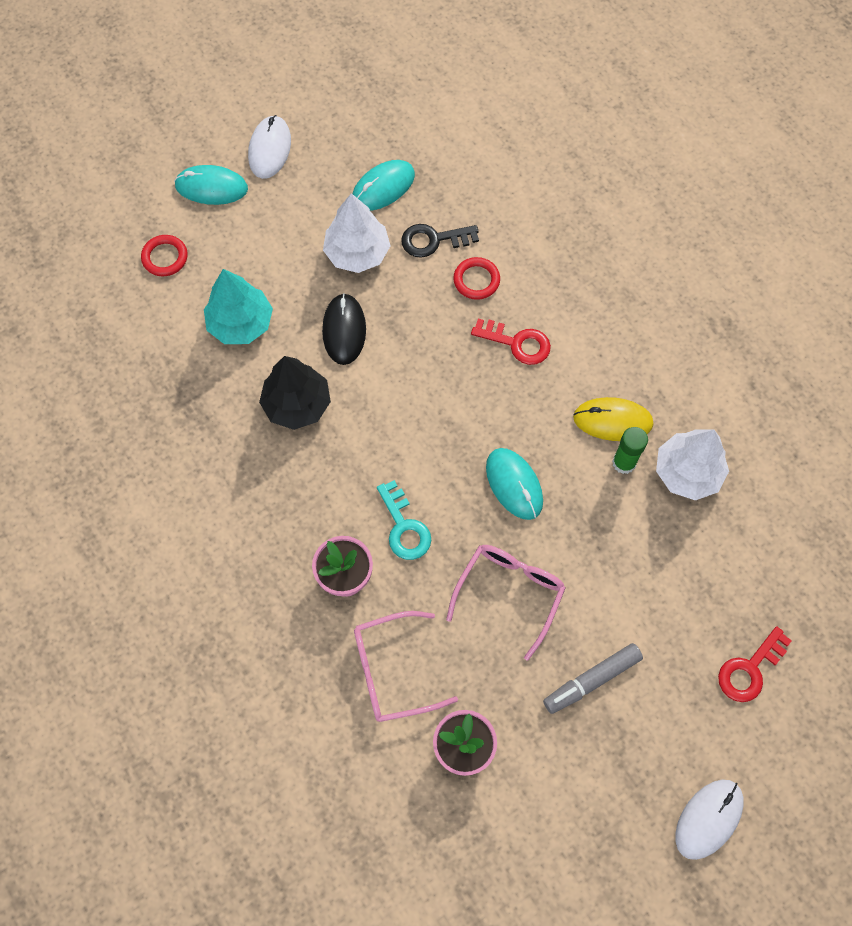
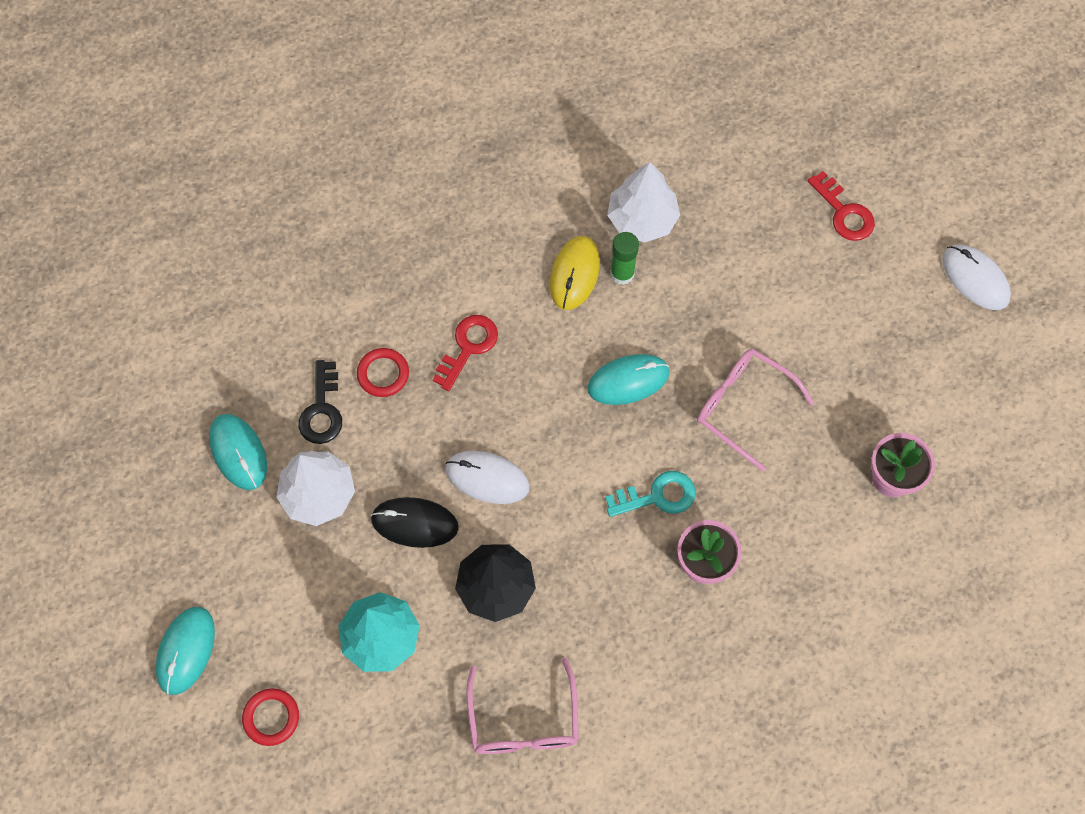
camera: 80 degrees left, 0 degrees up
white mouse [248,115,291,179] -> white mouse moved to [446,451,530,504]
pink glasses [354,611,458,722] -> pink glasses moved to [466,658,579,754]
grey marker [543,643,643,714] -> none

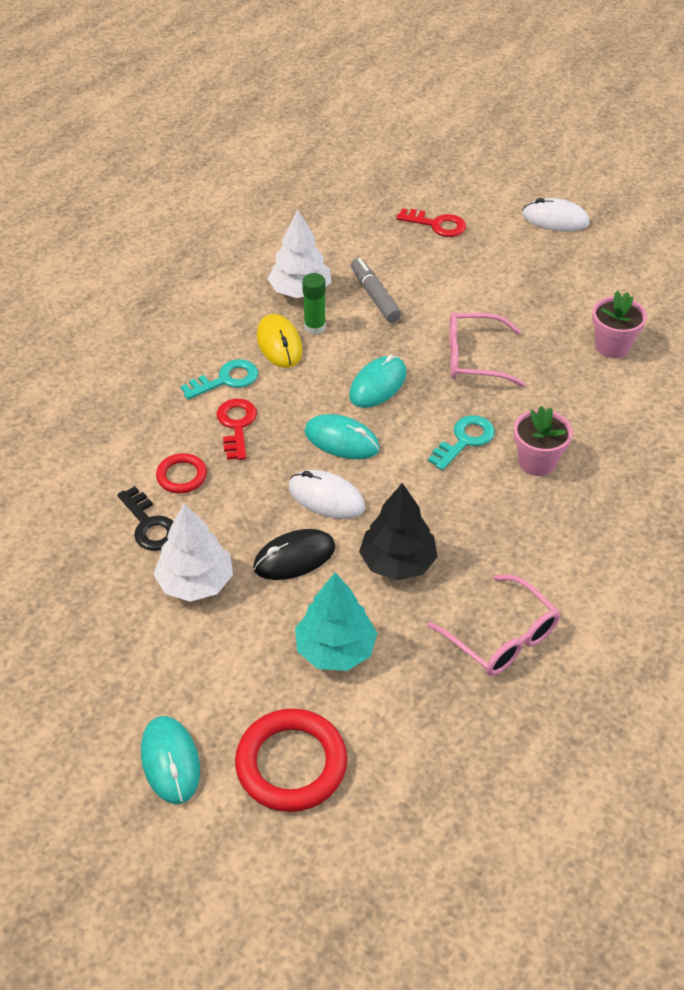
camera: 35 degrees left, 20 degrees down
turquoise mouse [209,414,267,490] -> turquoise mouse moved to [304,414,380,459]
red ring [242,688,299,746] -> red ring [235,708,347,812], size x1.83
white mouse [446,451,530,504] -> white mouse turned 45 degrees clockwise [289,470,365,519]
none -> turquoise key [181,359,258,400]
none -> grey marker [351,258,401,323]

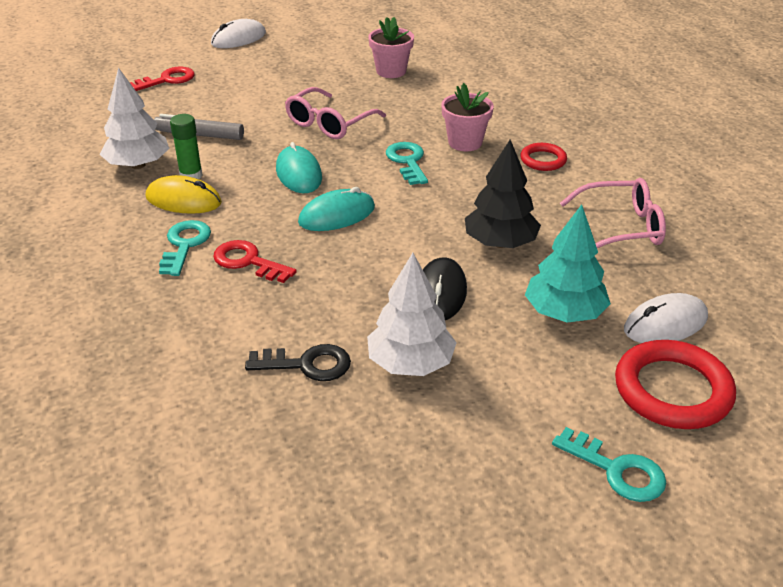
camera: 55 degrees left, 10 degrees down
turquoise mouse [141,716,200,804] -> turquoise key [552,427,666,502]
red ring [156,453,207,493] -> red ring moved to [520,143,567,171]
white mouse [289,470,365,519] -> white mouse moved to [624,293,708,343]

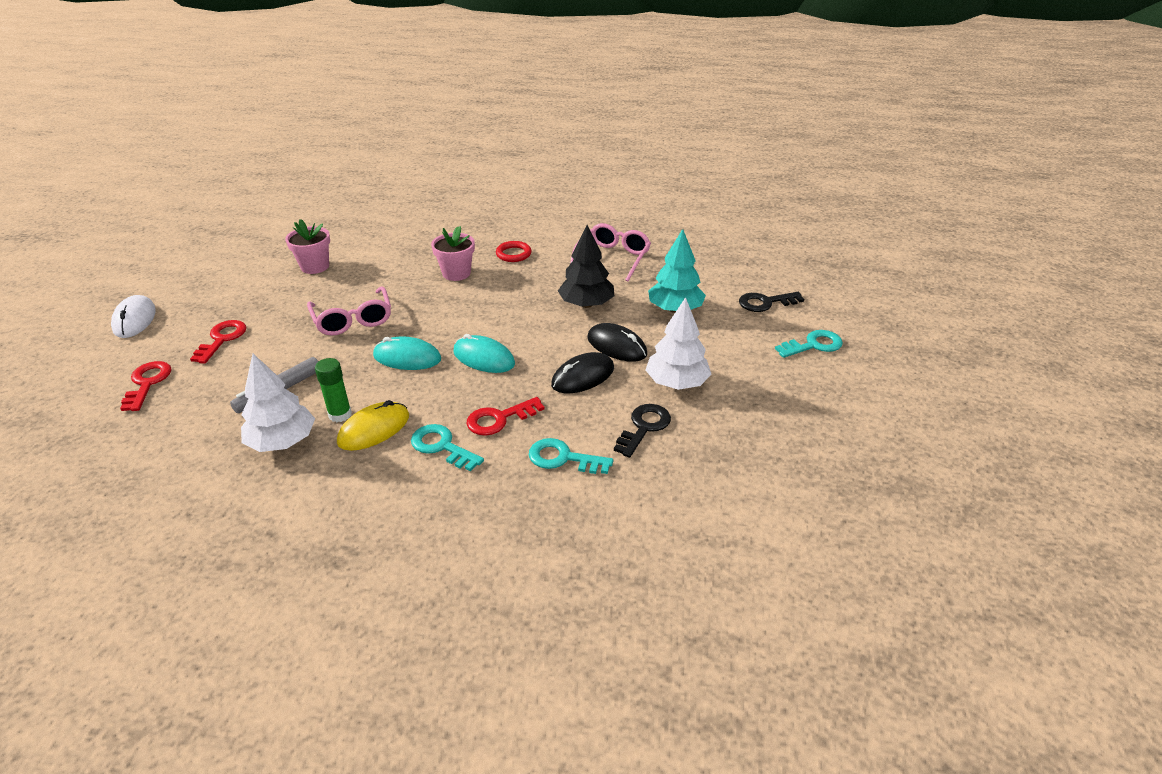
camera: 60 degrees left, 0 degrees up
turquoise mouse [298,187,375,231] -> turquoise mouse turned 60 degrees counterclockwise [453,334,515,373]
turquoise key [386,142,428,185] -> turquoise key moved to [529,438,613,474]
red ring [615,340,736,429] -> black key [739,292,804,312]
white mouse [624,293,708,343] -> none
none -> red key [190,320,246,364]
none -> black mouse [551,352,614,393]

